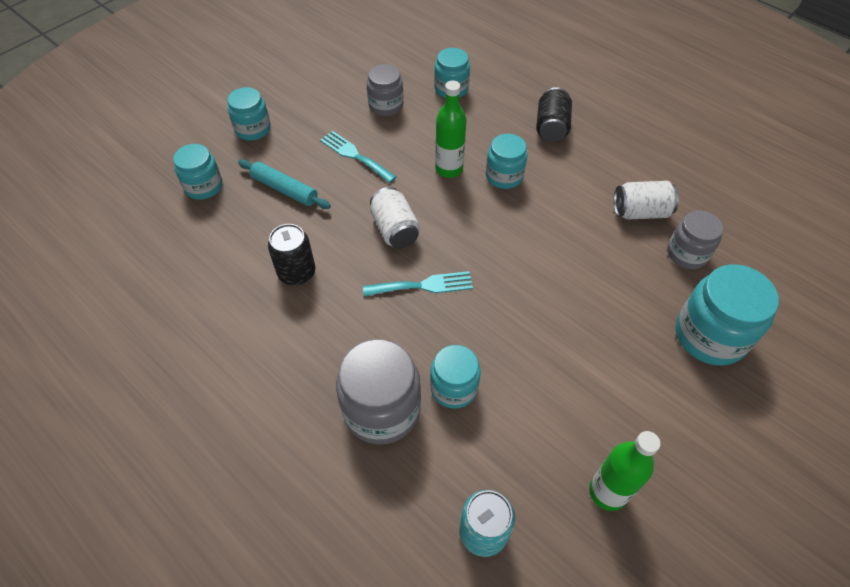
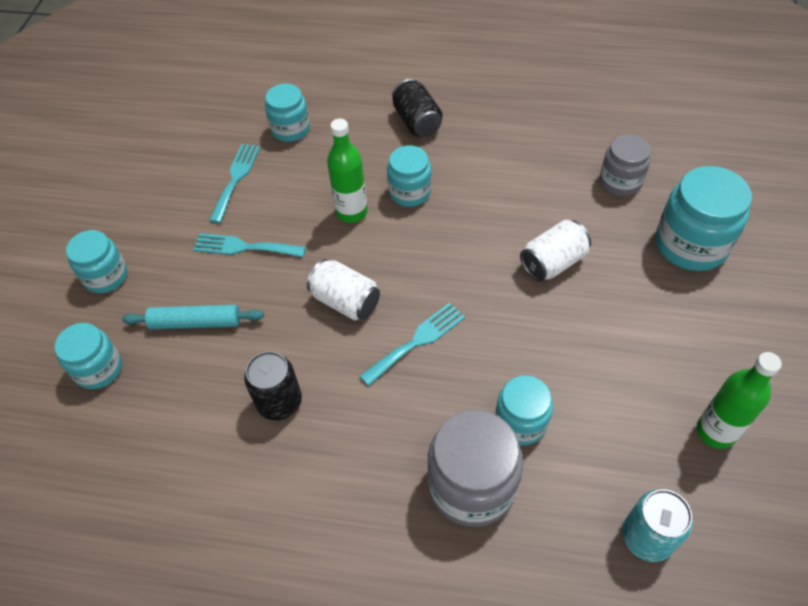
camera: 30 degrees left, 0 degrees up
grey jar [367,64,404,116] -> turquoise fork [209,144,260,223]
white can [614,181,679,220] -> white can moved to [520,220,591,282]

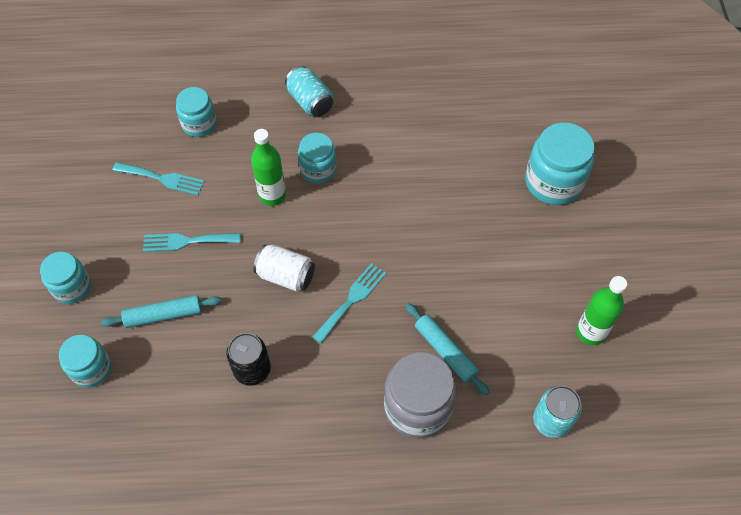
camera: 15 degrees left, 5 degrees up
turquoise fork [209,144,260,223] -> turquoise fork turned 105 degrees clockwise [112,162,204,195]
black can [392,79,443,137] -> turquoise can [285,66,333,117]
turquoise jar [495,375,553,445] -> turquoise rolling pin [406,303,489,395]
white can [520,220,591,282] -> none
grey jar [600,134,651,196] -> none

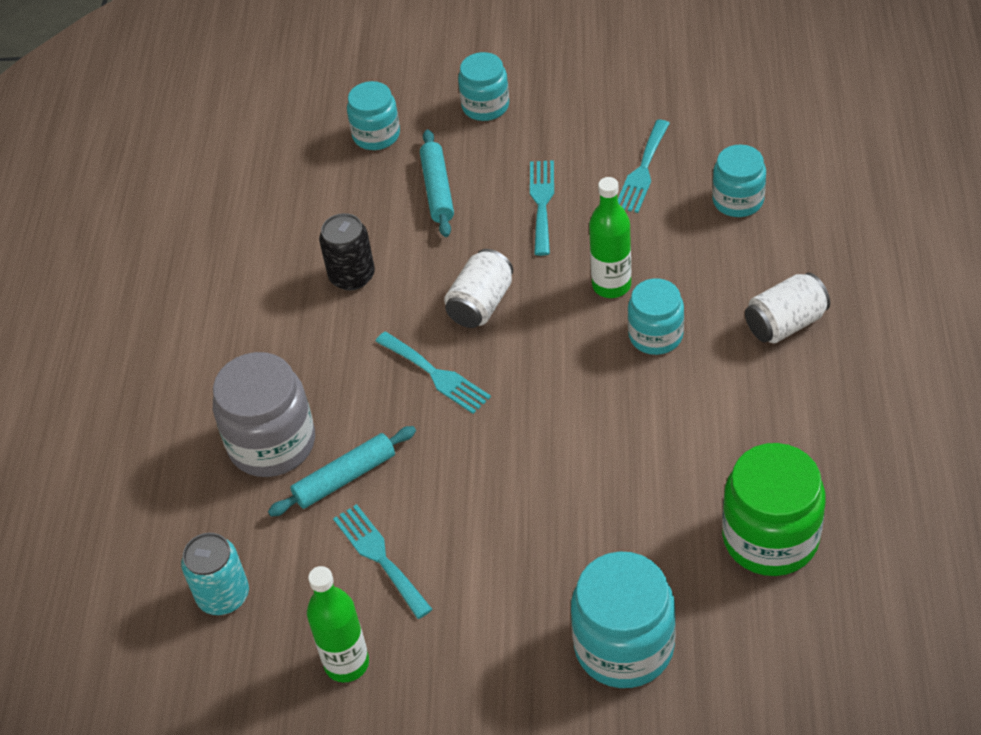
camera: 100 degrees right, 10 degrees down
turquoise can [285,66,333,117] -> white can [745,273,830,343]
none -> turquoise fork [333,504,432,619]
none -> green jar [722,443,826,576]

